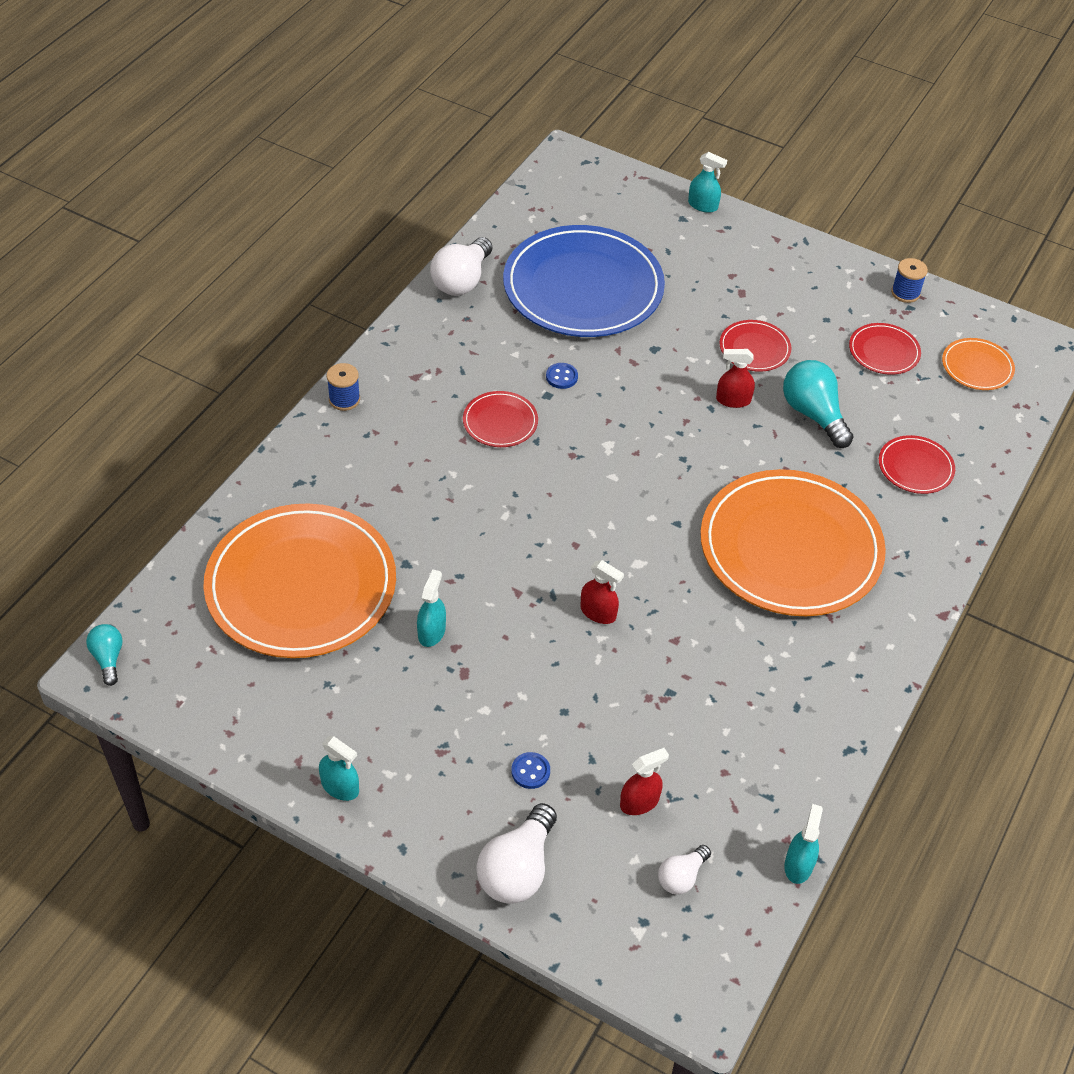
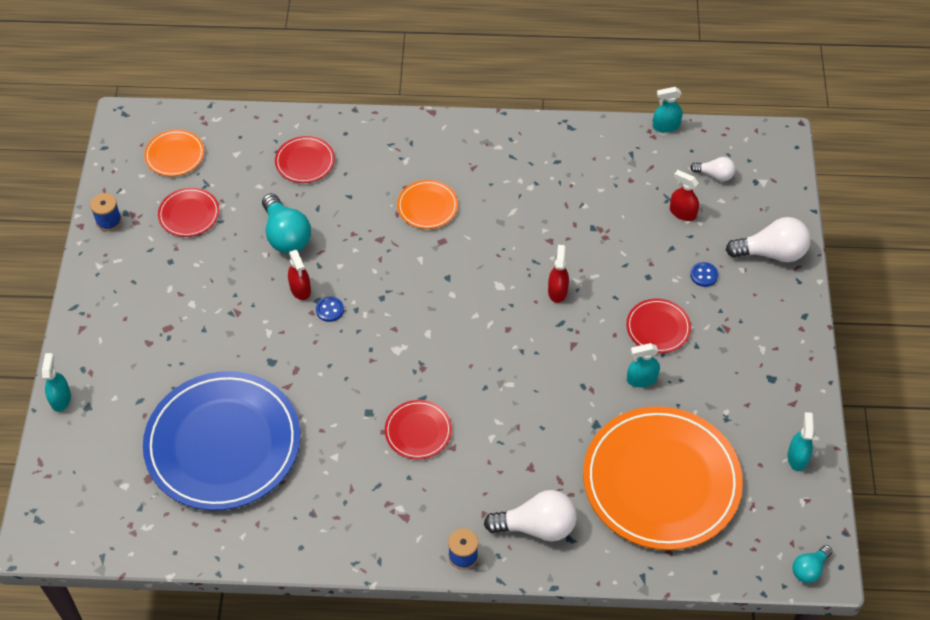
camera: 115 degrees left, 5 degrees up
turquoise spray bottle [319,736,359,801] -> turquoise spray bottle moved to [787,412,814,471]
white light bulb [430,237,492,296] -> white light bulb moved to [484,490,577,542]
blue button [546,363,578,389] -> blue button moved to [316,297,344,322]
orange plate [700,469,886,616] -> orange plate [397,180,458,229], size x0.43
red plate [719,320,791,372] -> red plate moved to [626,299,691,353]
turquoise light bulb [783,360,853,448] -> turquoise light bulb turned 60 degrees counterclockwise [262,193,311,253]

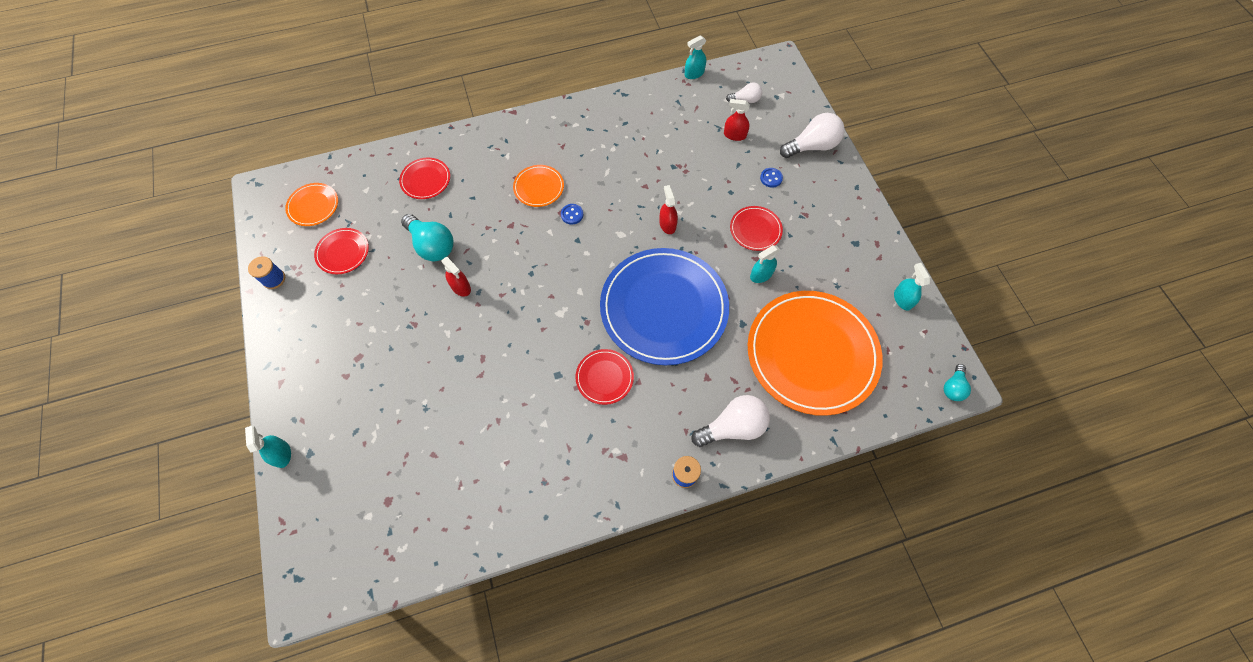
camera: 20 degrees left, 10 degrees up
blue plate [143,371,300,511] -> blue plate moved to [600,248,729,365]
blue button [316,297,344,322] -> blue button moved to [561,204,583,224]

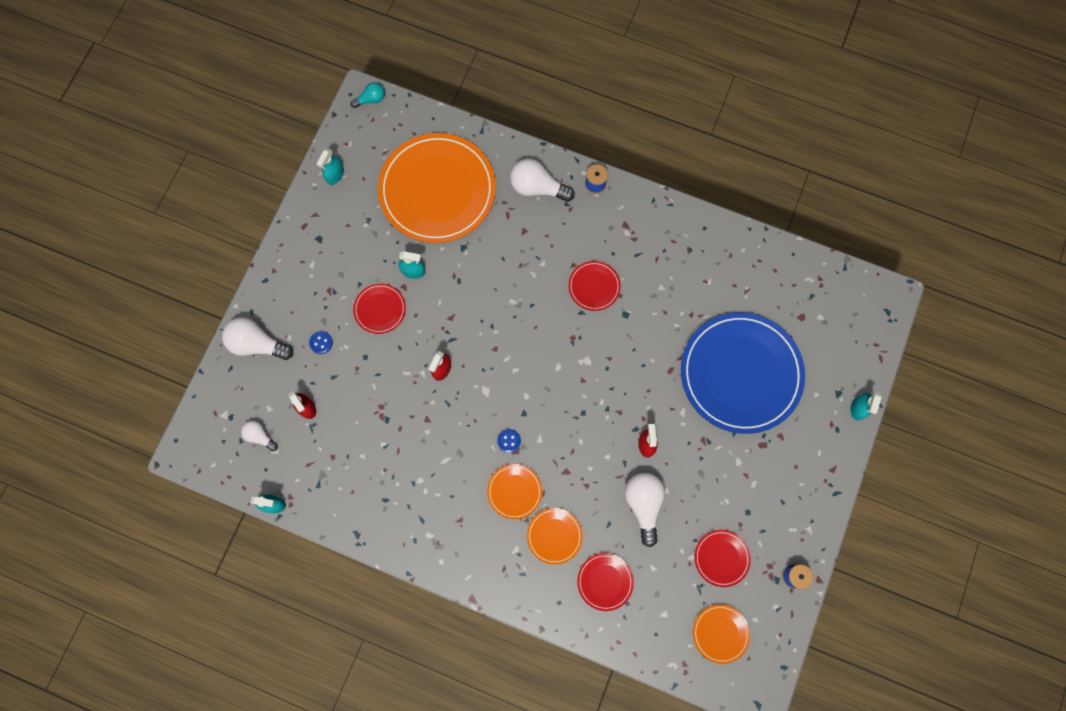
camera: 140 degrees left, 10 degrees up
turquoise light bulb [401,214,453,261] -> white light bulb [625,472,665,547]
blue plate [600,248,729,365] -> blue plate moved to [681,313,805,434]
none -> orange plate [527,508,583,565]

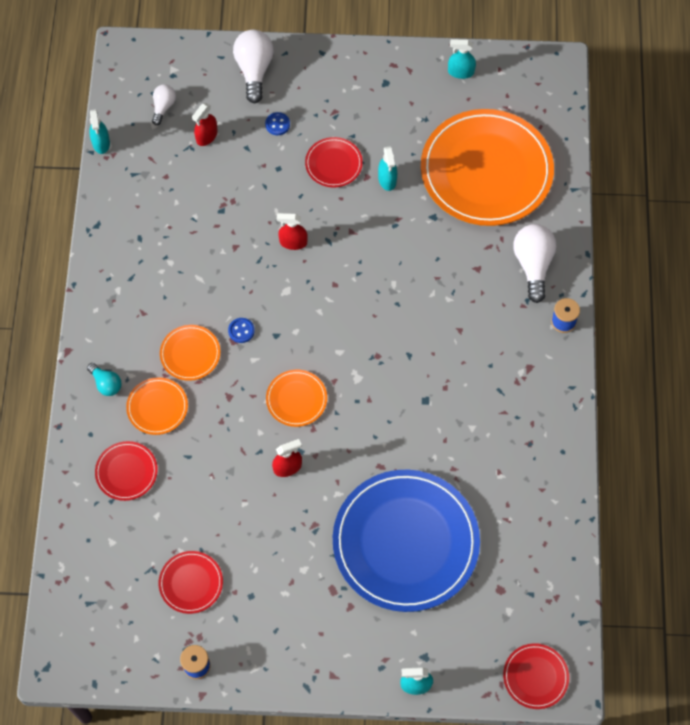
camera: 70 degrees right, 10 degrees down
turquoise light bulb [351,82,385,108] -> turquoise light bulb moved to [87,363,121,396]
red plate [568,261,621,311] -> red plate moved to [503,643,569,709]
white light bulb [625,472,665,547] -> none
orange plate [693,604,750,664] -> orange plate moved to [266,370,327,427]

